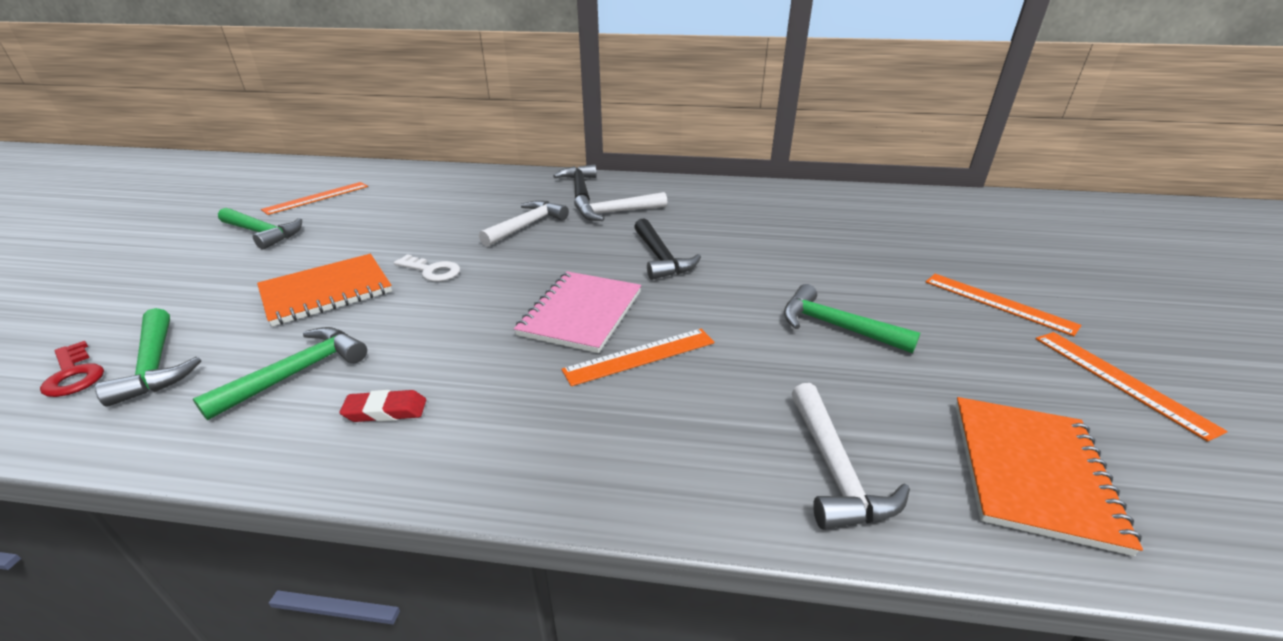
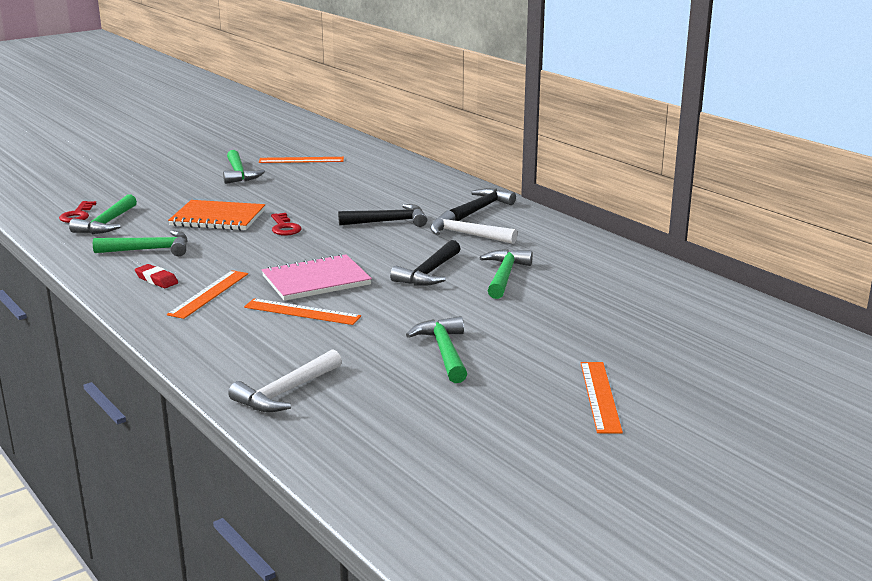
camera: 45 degrees right, 10 degrees down
white key [394,254,460,281] -> red key [271,213,301,236]
white hammer [479,200,569,247] -> black hammer [338,204,427,227]
orange notebook [955,397,1143,556] -> none
orange ruler [1035,332,1228,442] -> orange ruler moved to [167,270,248,319]
none -> green hammer [479,249,533,299]

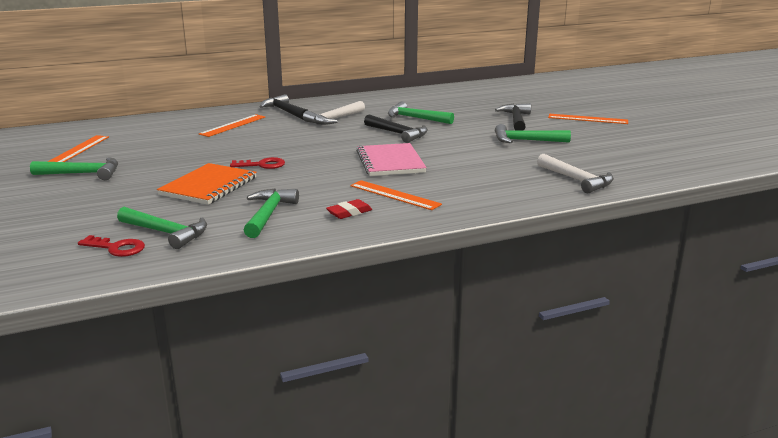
camera: 75 degrees left, 0 degrees up
orange ruler [244,299,361,325] -> orange ruler moved to [199,114,265,137]
black hammer [338,204,427,227] -> black hammer moved to [495,103,531,131]

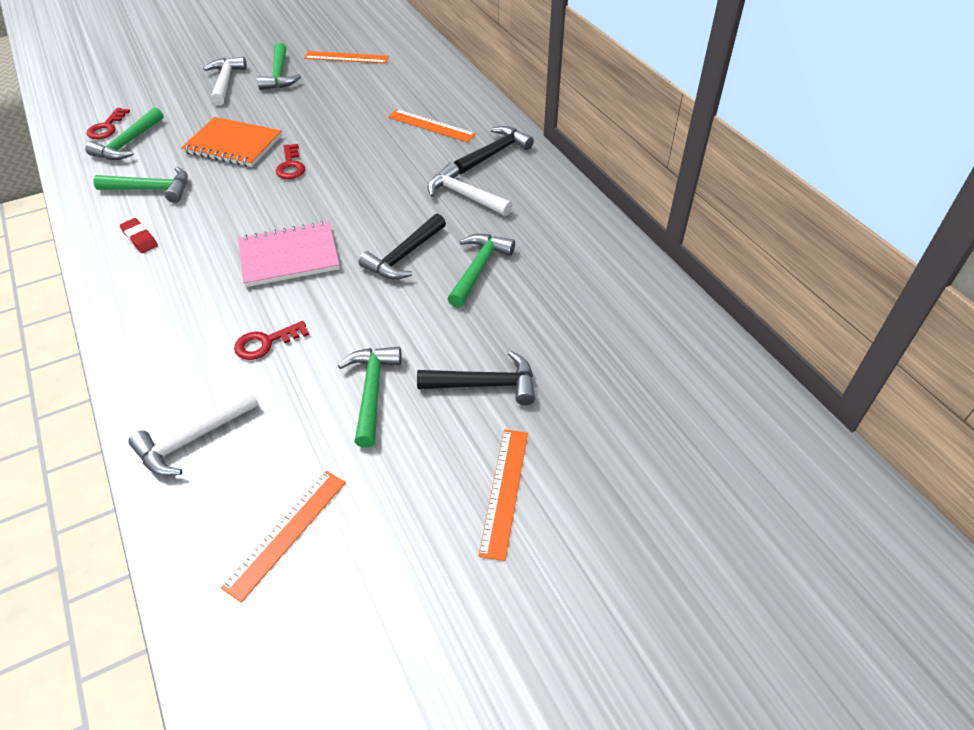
camera: 85 degrees right, 25 degrees up
orange ruler [350,180,442,210] -> orange ruler moved to [221,471,346,603]
none -> white hammer [203,57,247,106]
none -> red key [234,321,309,360]

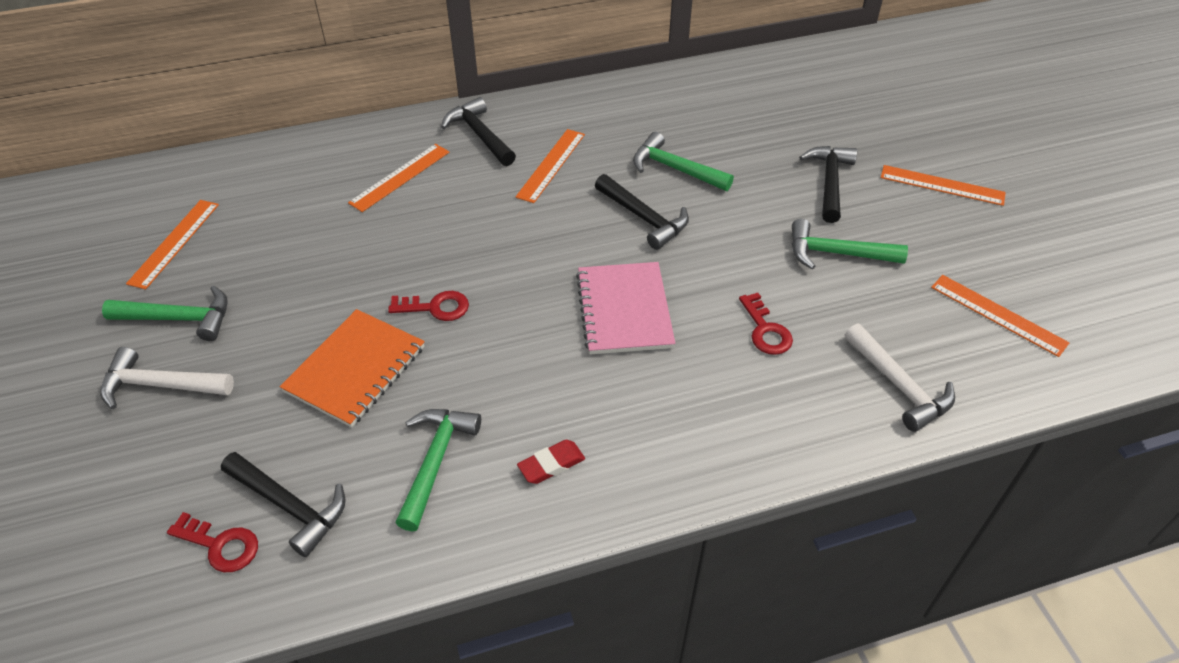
camera: 80 degrees left, 0 degrees up
green hammer [85,107,164,160] -> black hammer [221,452,345,557]
white hammer [427,162,513,216] -> orange ruler [516,129,585,203]

